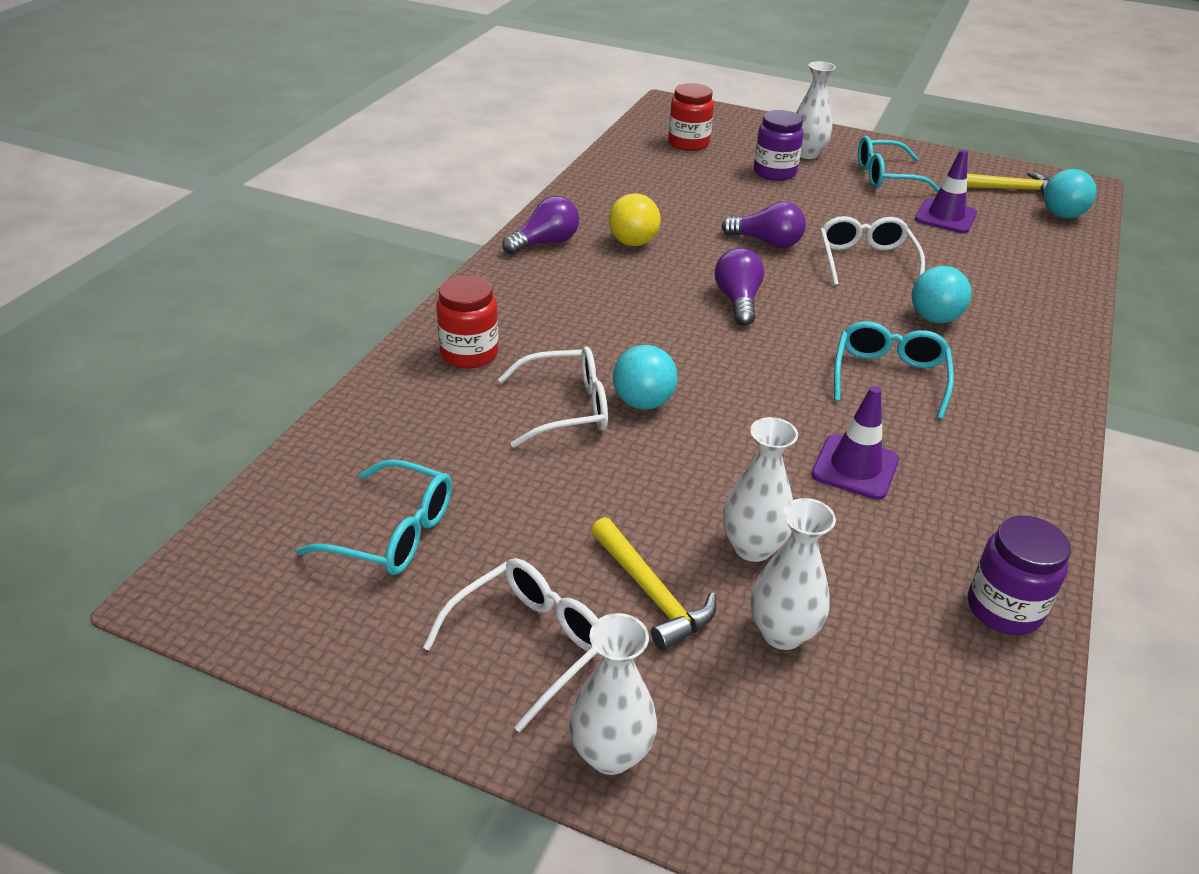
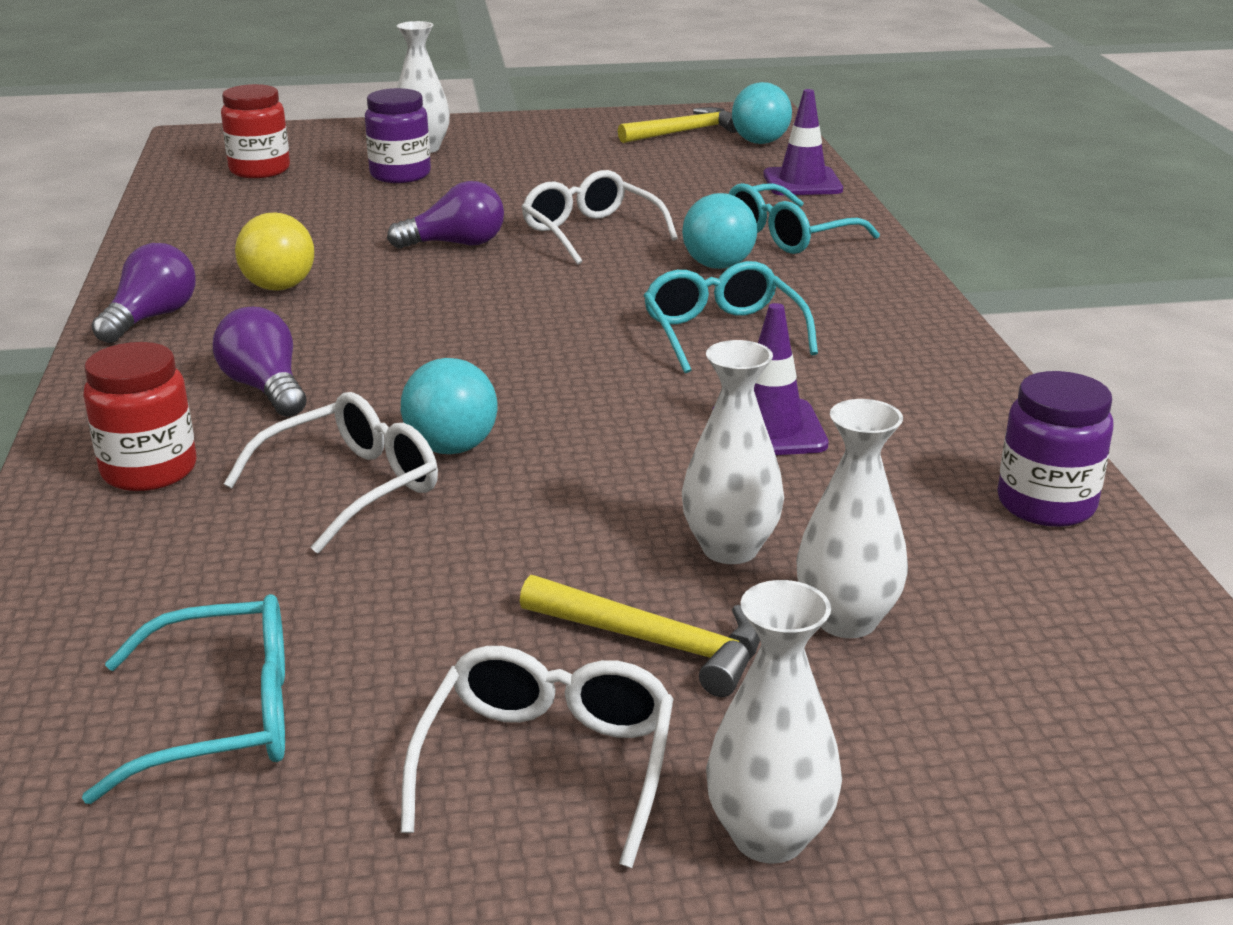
camera: 30 degrees left, 10 degrees down
purple light bulb [715,248,764,326] -> purple light bulb moved to [213,307,307,417]
turquoise glasses [858,136,940,192] -> turquoise glasses moved to [728,183,880,254]
purple traffic cone [915,149,977,233] -> purple traffic cone moved to [763,89,843,195]

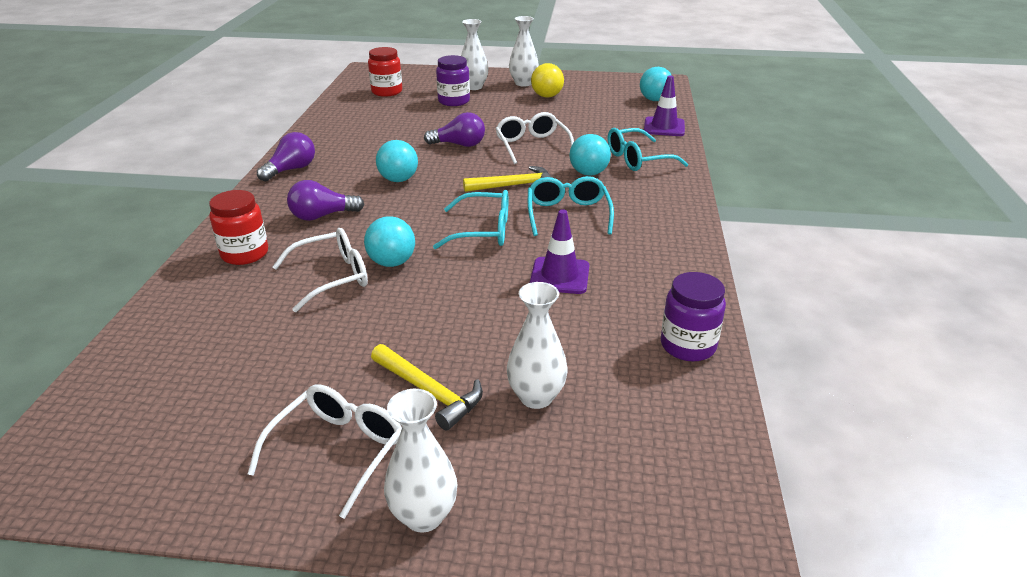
camera: 15 degrees right, 5 degrees up
turquoise glasses [82,594,285,804] -> turquoise glasses moved to [433,190,508,249]
purple light bulb [213,307,307,417] -> purple light bulb turned 90 degrees counterclockwise [287,180,364,221]
yellow ball [235,213,314,291] -> yellow ball moved to [531,63,564,98]
yellow hammer [618,107,737,143] -> yellow hammer moved to [463,166,551,192]
white vase [682,340,784,564] -> white vase moved to [509,16,539,86]
none -> turquoise ball [376,140,418,182]

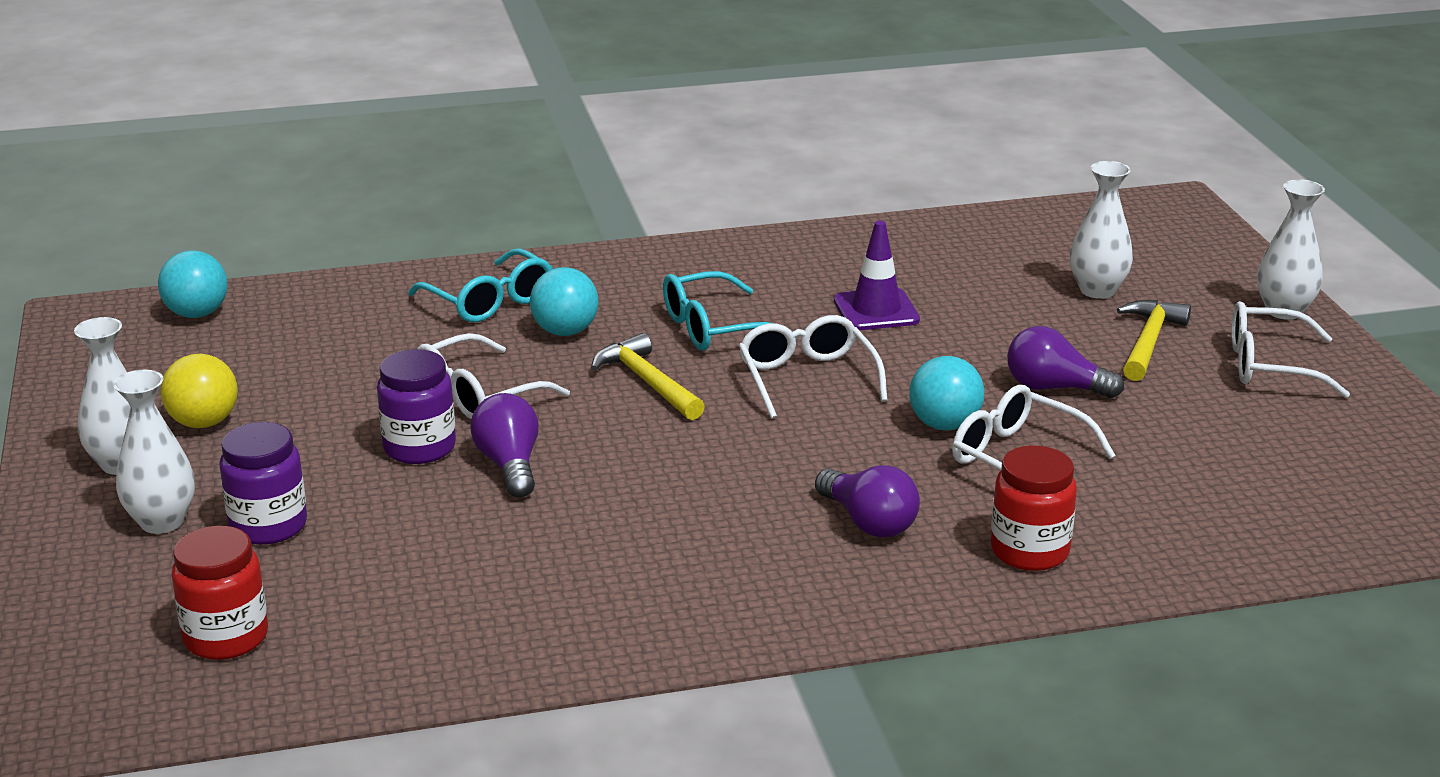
camera: 110 degrees left, 5 degrees down
purple light bulb [257,132,315,181] -> purple light bulb moved to [1007,326,1124,398]
turquoise ball [376,140,418,182] -> none
turquoise glasses [433,190,508,249] -> white glasses [739,315,888,419]
purple traffic cone [644,76,685,136] -> none
purple jar [661,272,726,362] -> purple jar moved to [377,349,456,464]

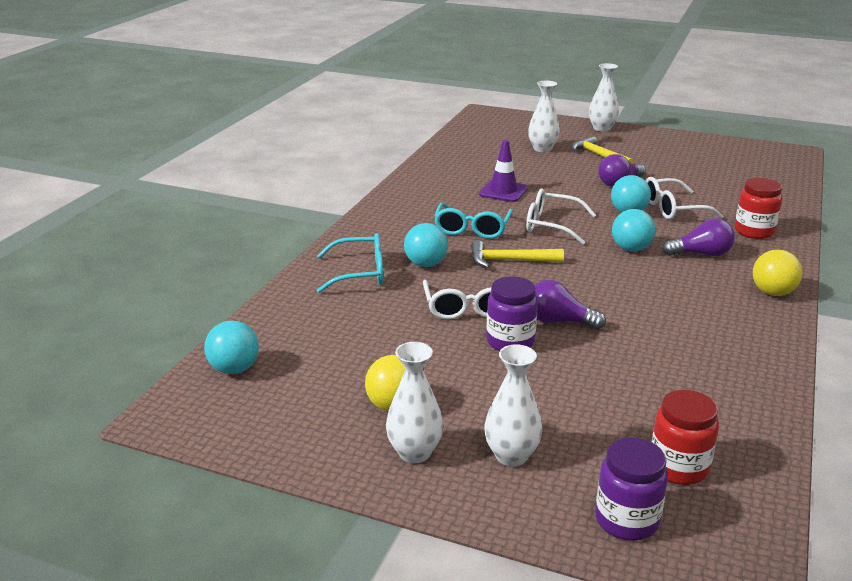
camera: 55 degrees left, 0 degrees up
purple jar [219,422,307,545] -> purple jar moved to [595,437,668,541]
white glasses [1231,301,1350,398] -> none
none -> turquoise ball [612,209,655,251]
none -> yellow ball [753,250,802,296]

